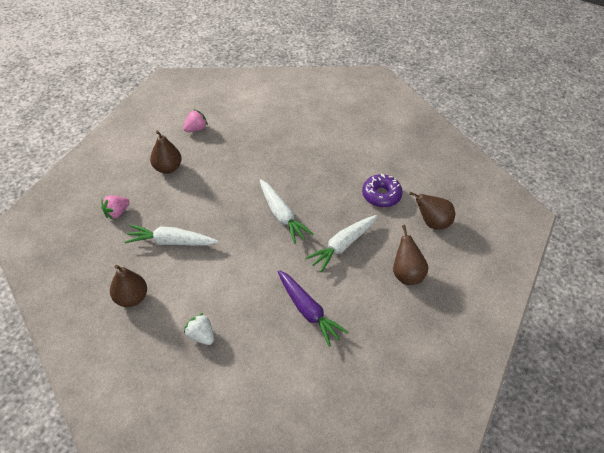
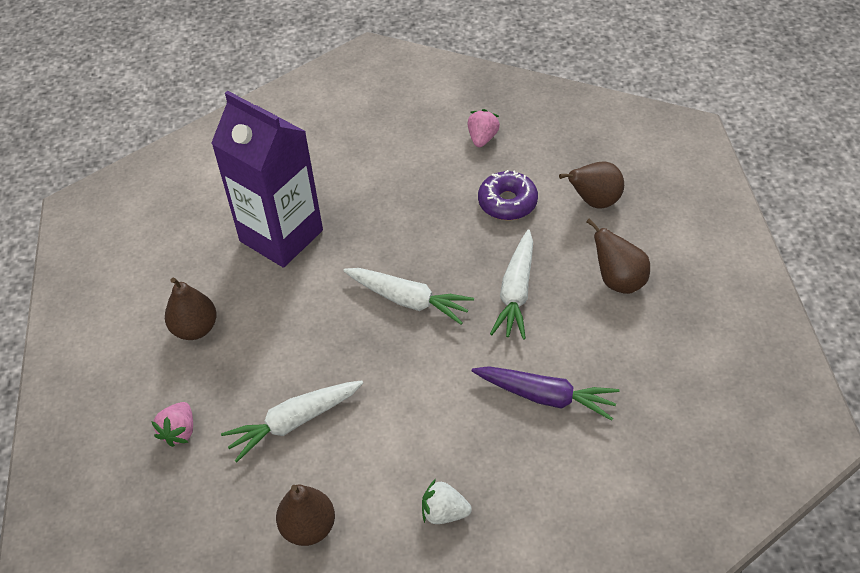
camera: 30 degrees left, 0 degrees up
pink strawberry [183,109,208,132] -> pink strawberry moved to [468,109,500,147]
none -> purple carton [211,91,323,268]

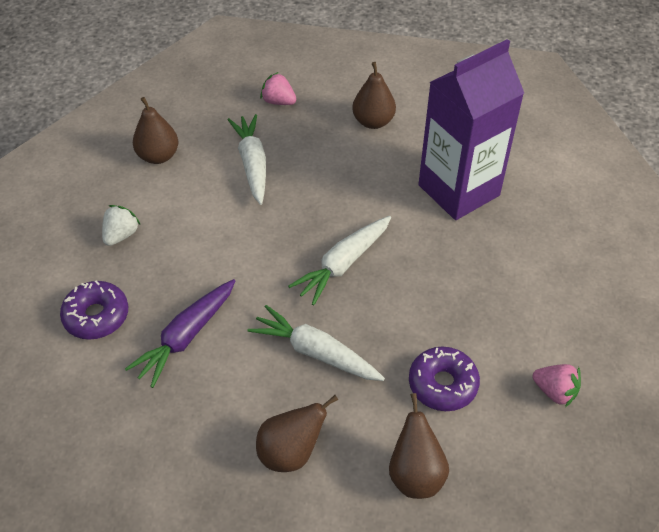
camera: 105 degrees right, 0 degrees up
none -> purple donut [60,280,128,340]

